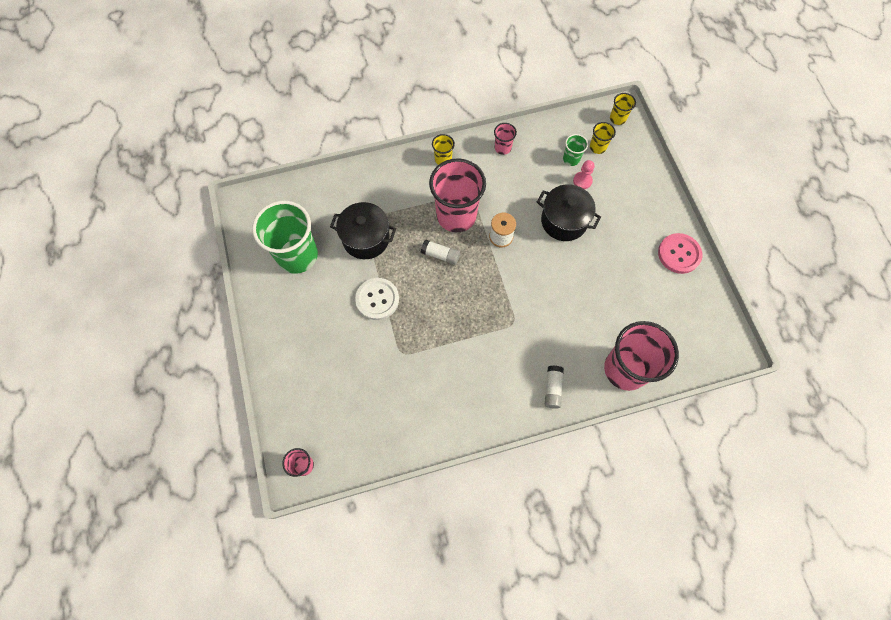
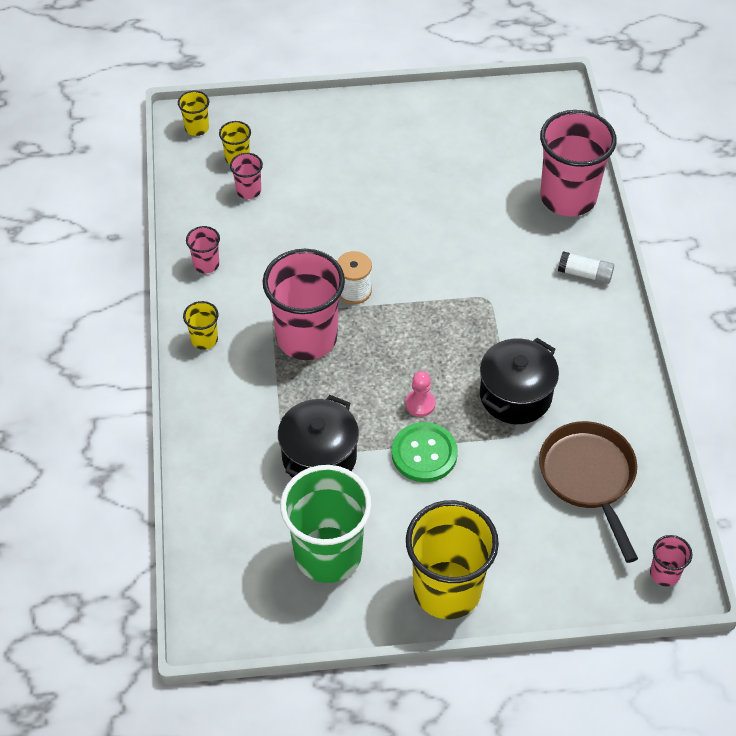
camera: 80 degrees left, 15 degrees down
white button [355,278,399,320] -> green button [392,422,458,482]
white glue stick [421,239,460,265] -> none
black pot [537,185,601,241] -> black pot moved to [480,338,559,424]
green cup [563,134,588,166] -> pink cup [230,153,263,199]
pink pawn [573,160,594,189] -> pink pawn moved to [405,371,436,417]
pink button [658,233,703,274] -> none
none -> yellow cup [406,500,499,619]
none -> brown pan [539,421,638,563]

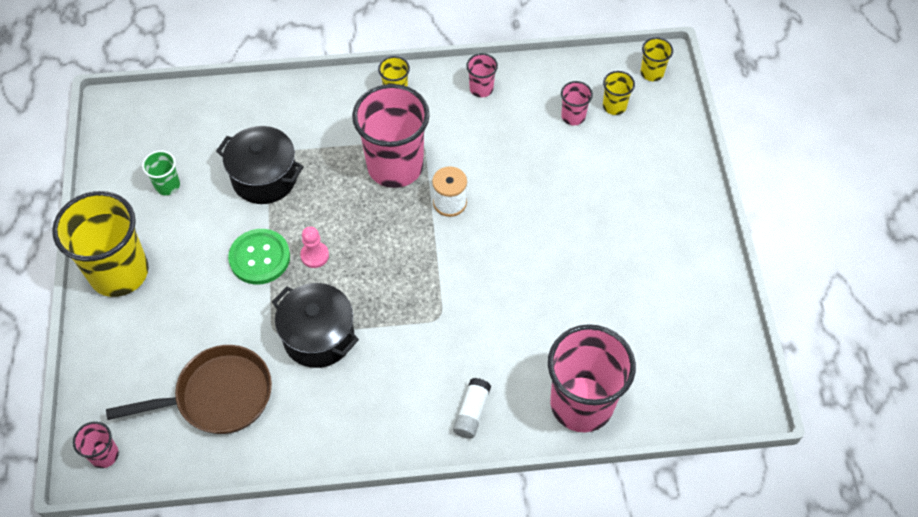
camera: 90 degrees right, 5 degrees up
green cup [280,465,372,583] -> green cup [142,150,180,195], size x0.44

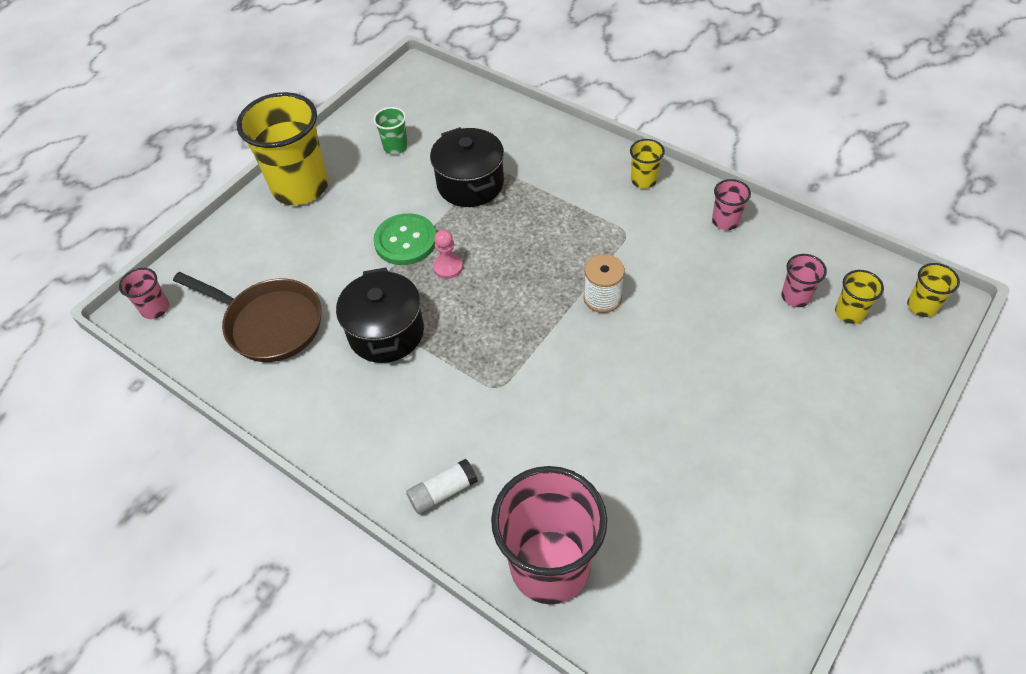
camera: 45 degrees right, 5 degrees down
pink cup [352,84,430,188] -> none

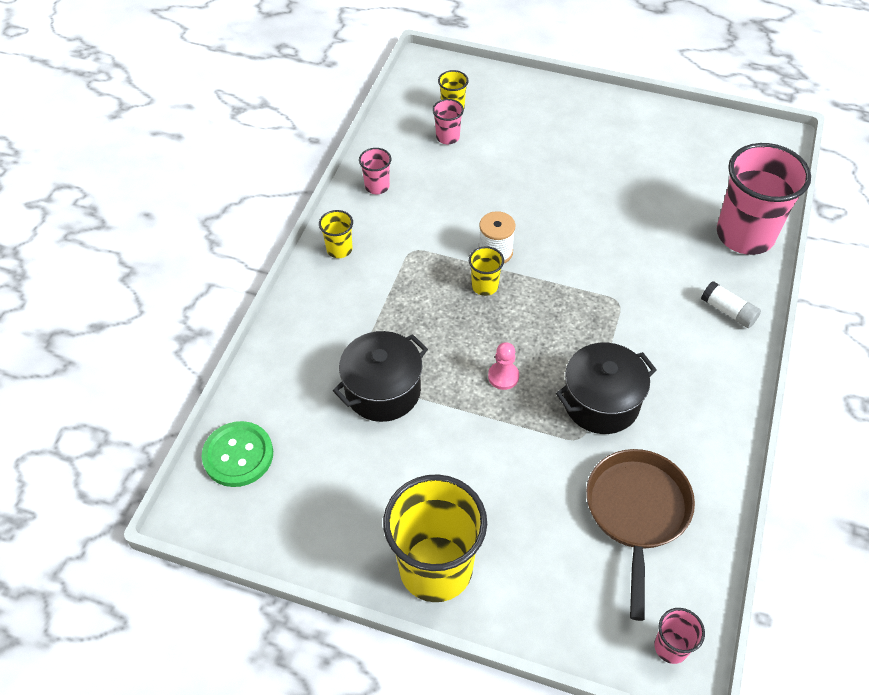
camera: 110 degrees left, 0 degrees up
green cup [373,107,408,154] -> none
green button [373,213,436,265] -> green button moved to [202,421,273,487]
yellow cup [907,263,960,317] -> yellow cup moved to [469,246,504,296]

